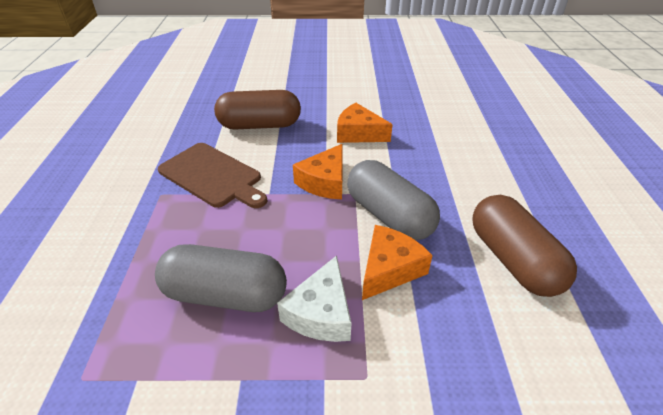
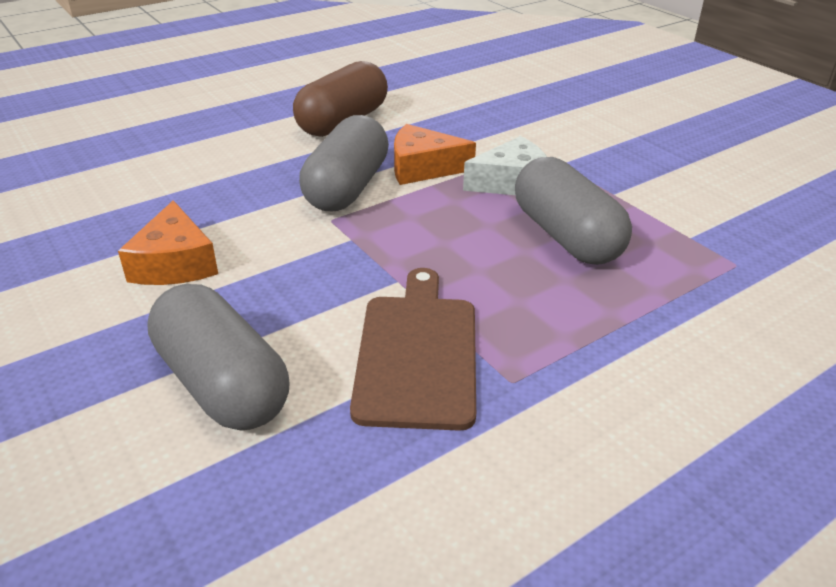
camera: 125 degrees left, 5 degrees down
brown capsule [214,90,301,129] -> grey capsule [147,284,289,431]
orange cheese [293,144,343,199] -> none

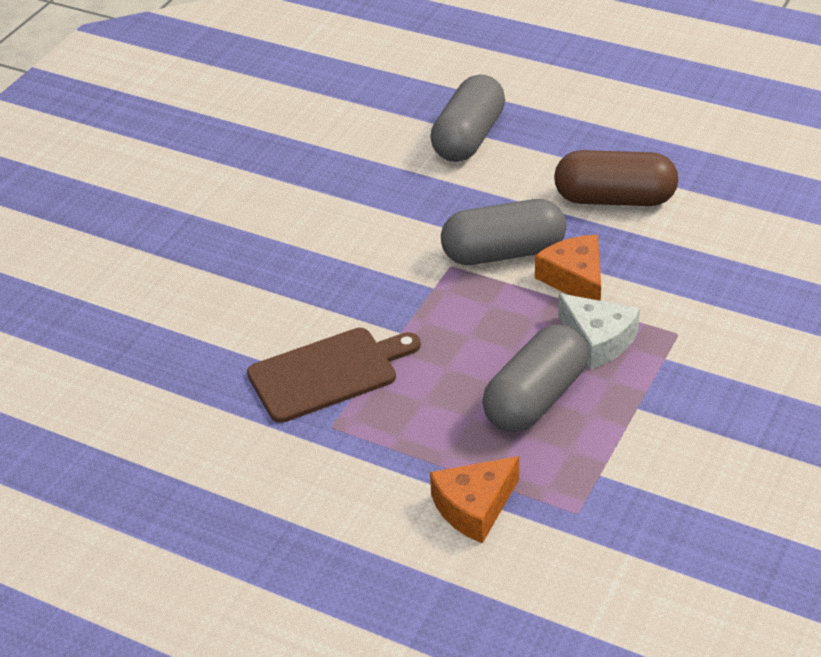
camera: 65 degrees right, 5 degrees up
orange cheese [118,200,218,285] -> orange cheese moved to [430,456,519,543]
grey capsule [147,284,289,431] -> grey capsule moved to [430,75,505,162]

